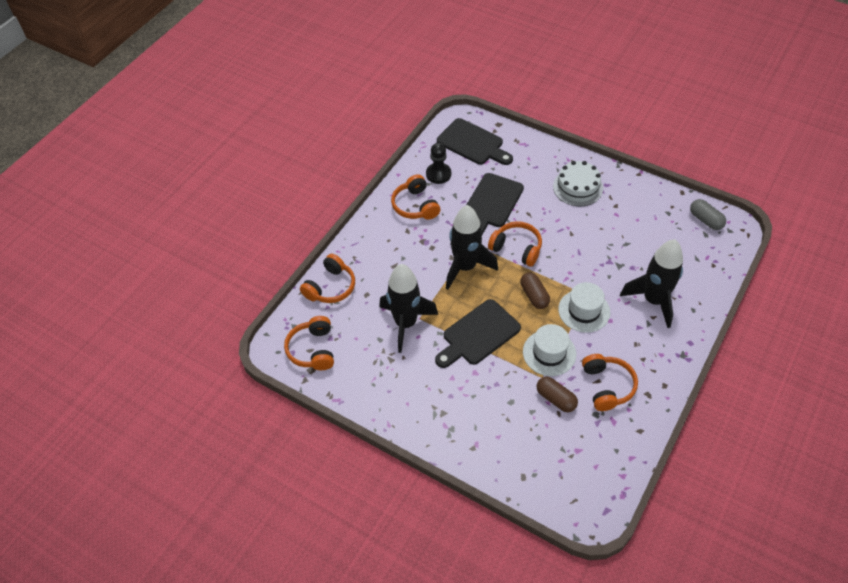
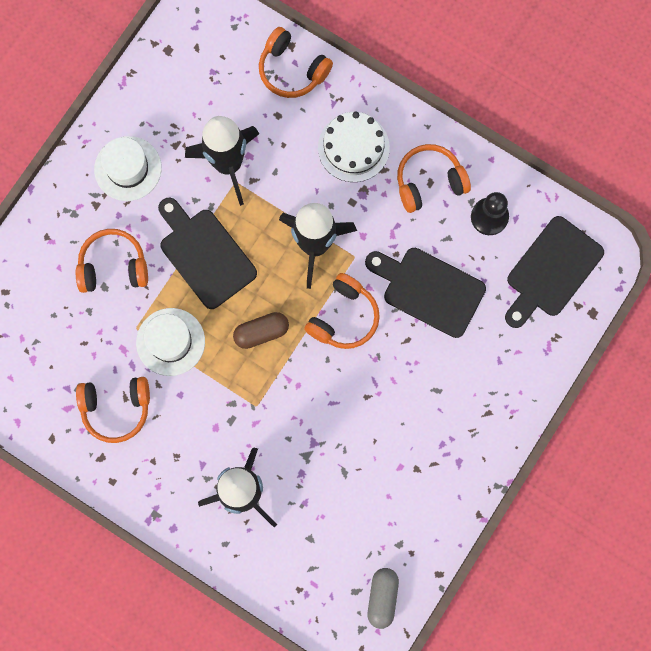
camera: 90 degrees right, 25 degrees up
orange headphones [284,316,334,370] -> orange headphones moved to [76,229,148,293]
brown capsule [537,377,578,412] -> none
white cake [553,161,603,206] -> white cake moved to [318,112,390,182]
white hat [558,282,610,333] -> white hat moved to [94,136,162,201]
grey capsule [690,199,726,230] -> grey capsule turned 45 degrees counterclockwise [368,568,399,629]

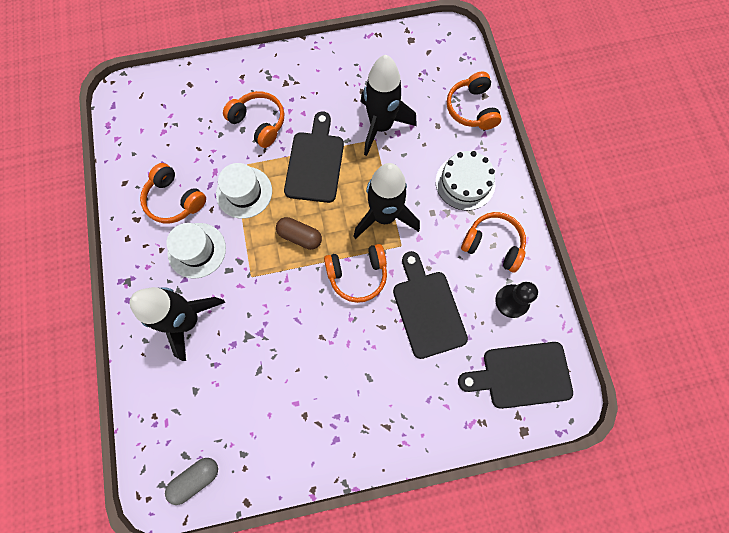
camera: 45 degrees right, 5 degrees down
white hat [94,136,162,201] -> white hat moved to [166,223,226,279]

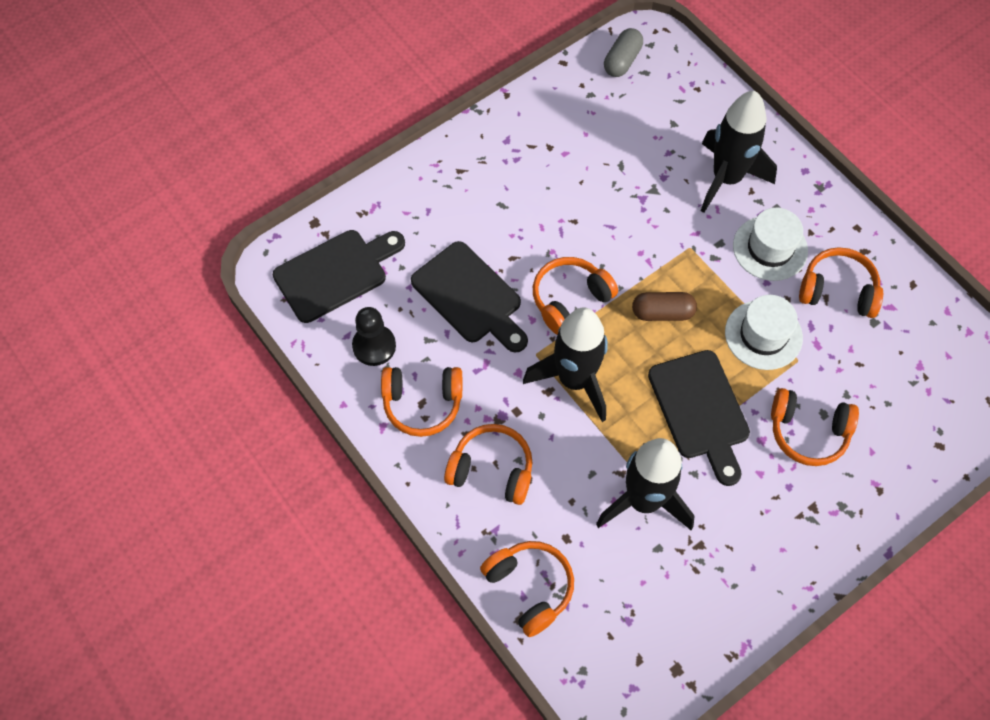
camera: 155 degrees right, 10 degrees down
white cake [436,151,495,211] -> orange headphones [444,424,533,505]

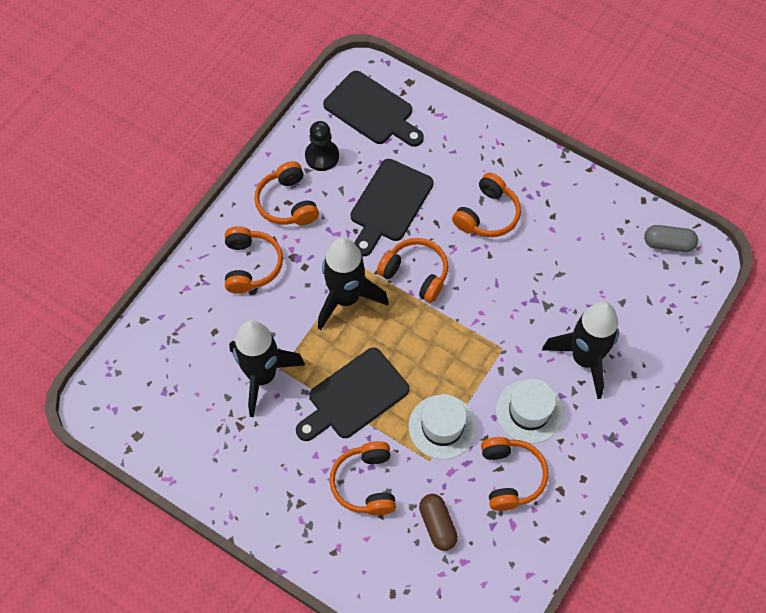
camera: 70 degrees right, 0 degrees up
orange headphones [480,541,574,637] -> orange headphones moved to [452,172,521,237]
brown capsule [632,292,697,321] -> brown capsule moved to [419,494,458,551]

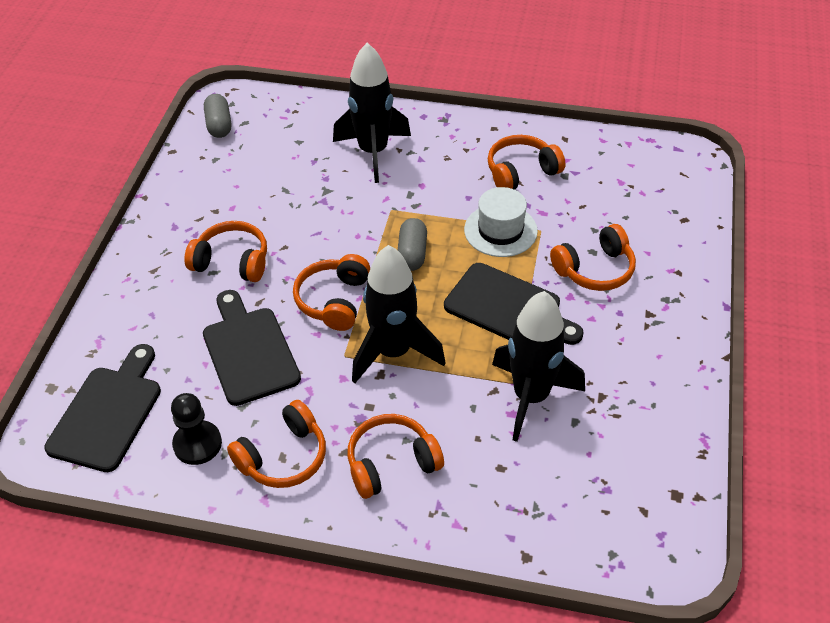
camera: 110 degrees left, 15 degrees down
black cutting board [351,159,434,256] -> black cutting board turned 120 degrees counterclockwise [203,290,301,406]
brown capsule [419,494,458,551] -> none
white hat [496,379,564,444] -> none
none -> grey capsule [398,218,427,271]

